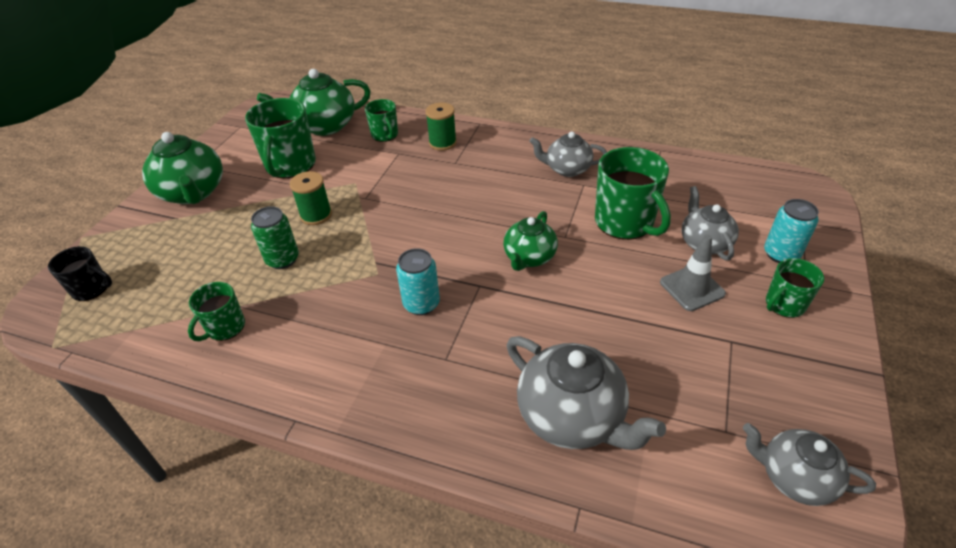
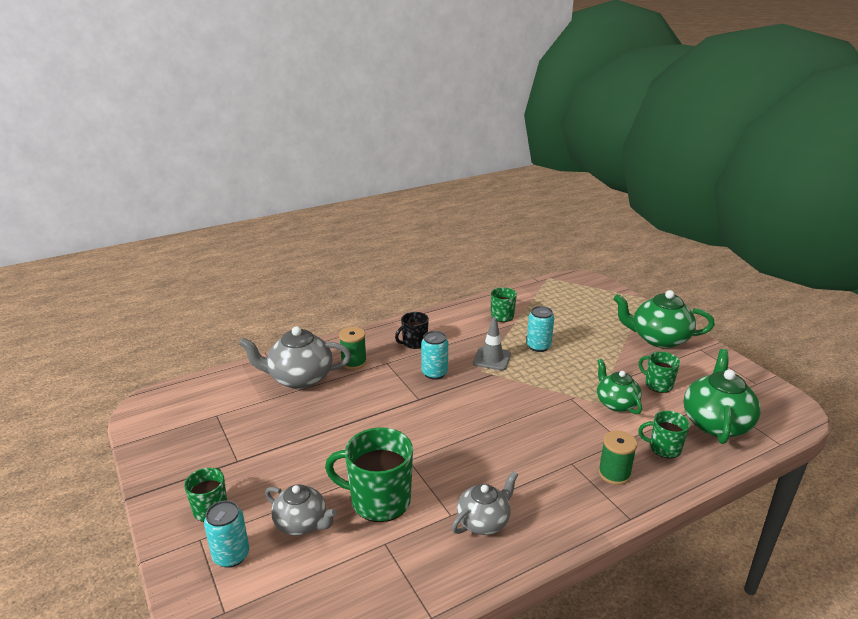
camera: 130 degrees right, 15 degrees down
black mug [48,246,112,301] -> black mug moved to [395,312,429,349]
green mug [245,98,316,178] -> green mug [639,351,680,393], size x0.57
green can [251,206,299,269] -> turquoise can [526,306,554,352]
green spool [290,171,332,225] -> green spool moved to [339,327,367,370]
green teapot [503,211,558,271] -> green teapot moved to [597,359,642,414]
grey traffic cone [660,234,726,311] -> grey traffic cone moved to [473,317,511,370]
grey teapot [743,423,876,506] -> none

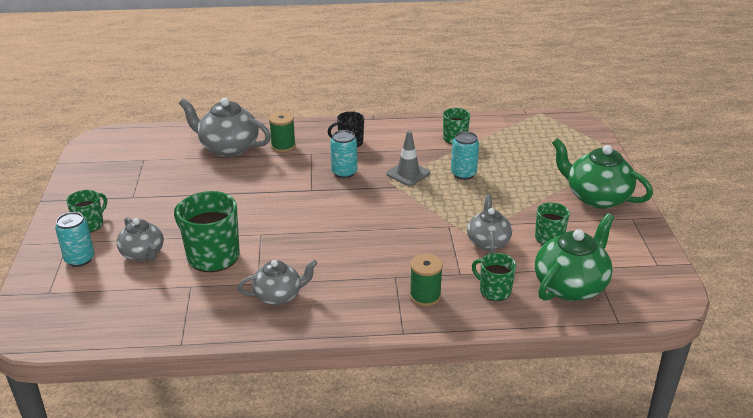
camera: 25 degrees right, 5 degrees up
green teapot [597,359,642,414] -> grey teapot [467,194,512,254]

